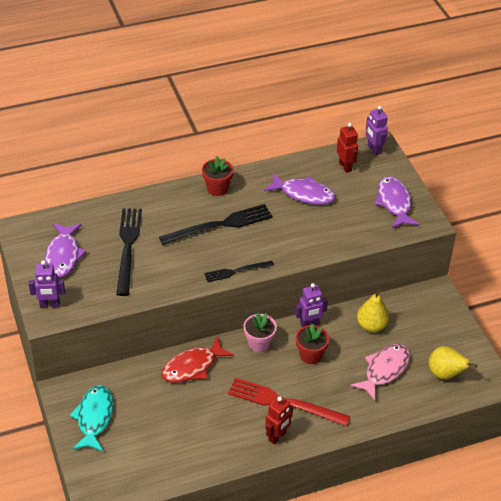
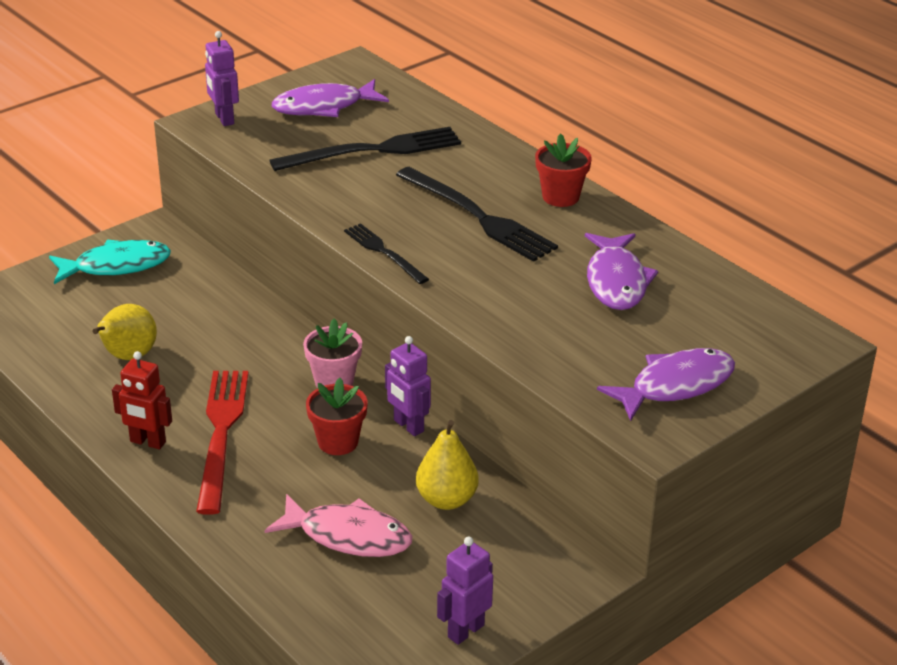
camera: 70 degrees right, 10 degrees down
red fish [161,336,234,383] -> none
red robot [337,123,358,173] -> none
purple robot [366,106,388,155] -> purple robot moved to [437,537,493,645]
yellow pear [428,346,477,379] -> yellow pear moved to [93,304,157,360]

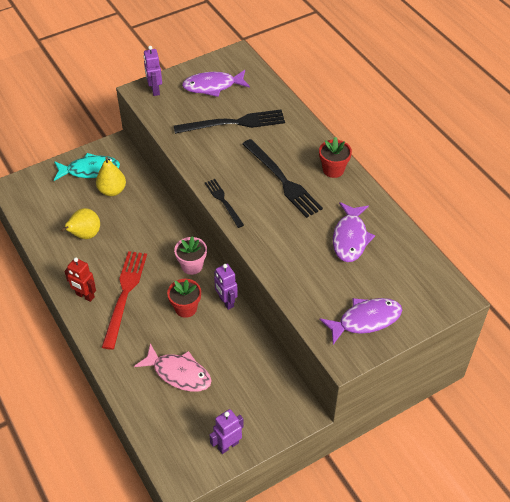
camera: 10 degrees right, 15 degrees up
yellow pear [416,420,479,510] -> yellow pear moved to [96,157,126,196]

